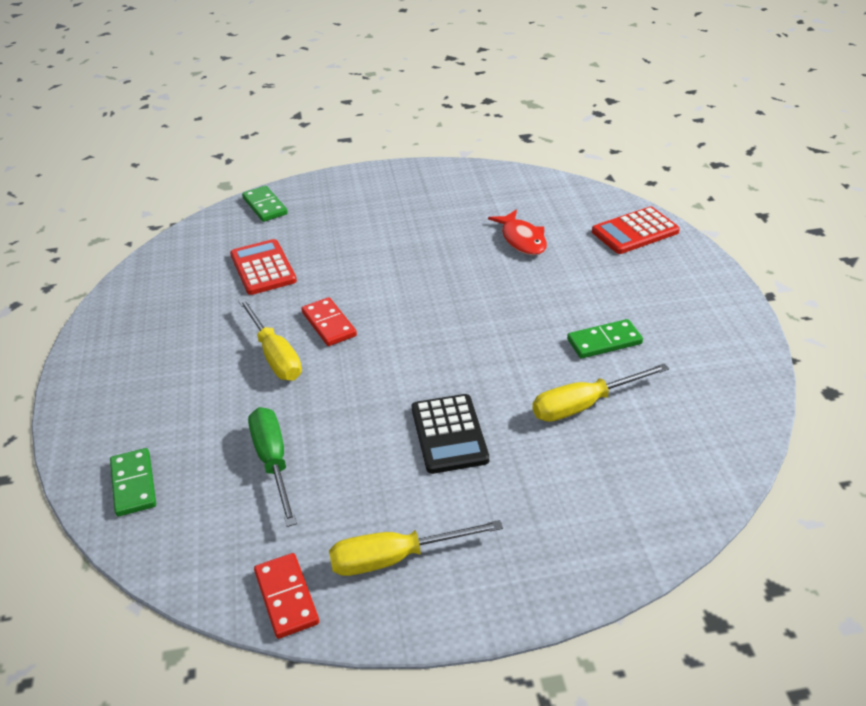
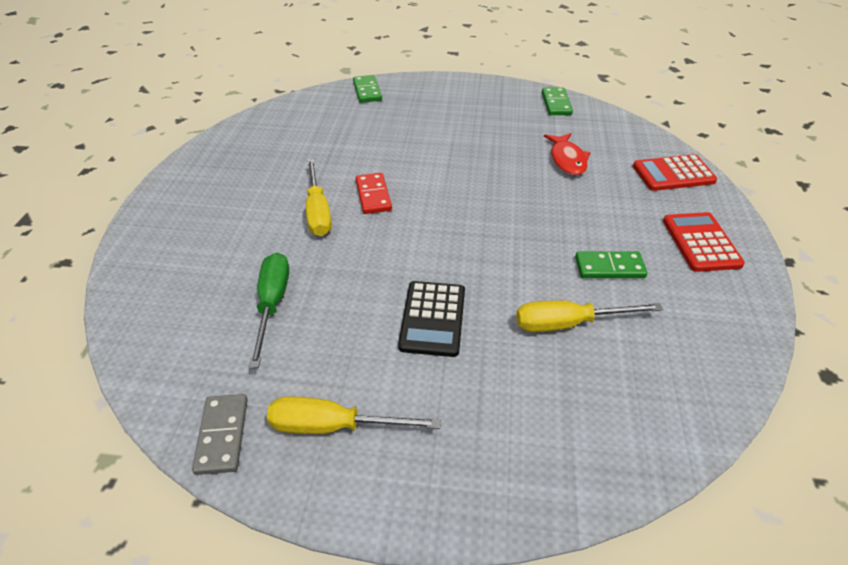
camera: 15 degrees right, 5 degrees up
green domino [110,448,156,516] -> green domino moved to [542,87,573,115]
red calculator [230,239,297,295] -> red calculator moved to [663,212,745,272]
red domino [254,553,319,639] -> grey domino [192,394,248,475]

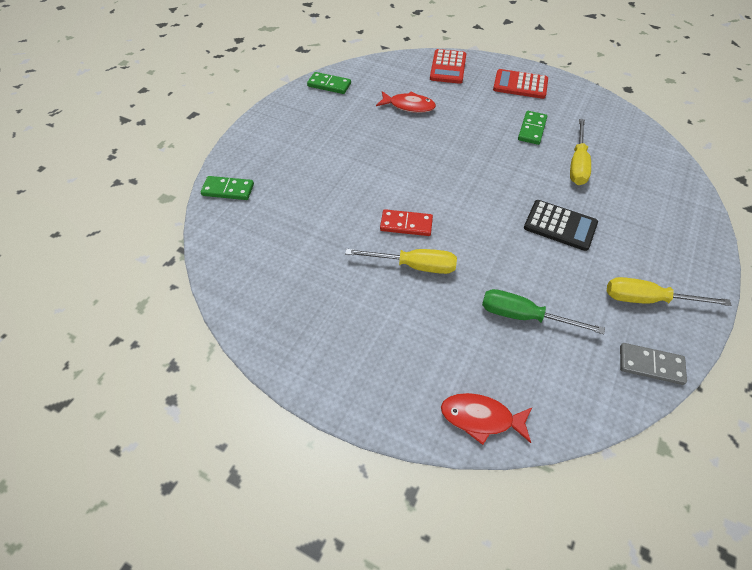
camera: 70 degrees left, 10 degrees up
yellow screwdriver [267,397,441,434] -> yellow screwdriver turned 75 degrees clockwise [607,277,731,306]
none -> red fish [441,393,532,445]

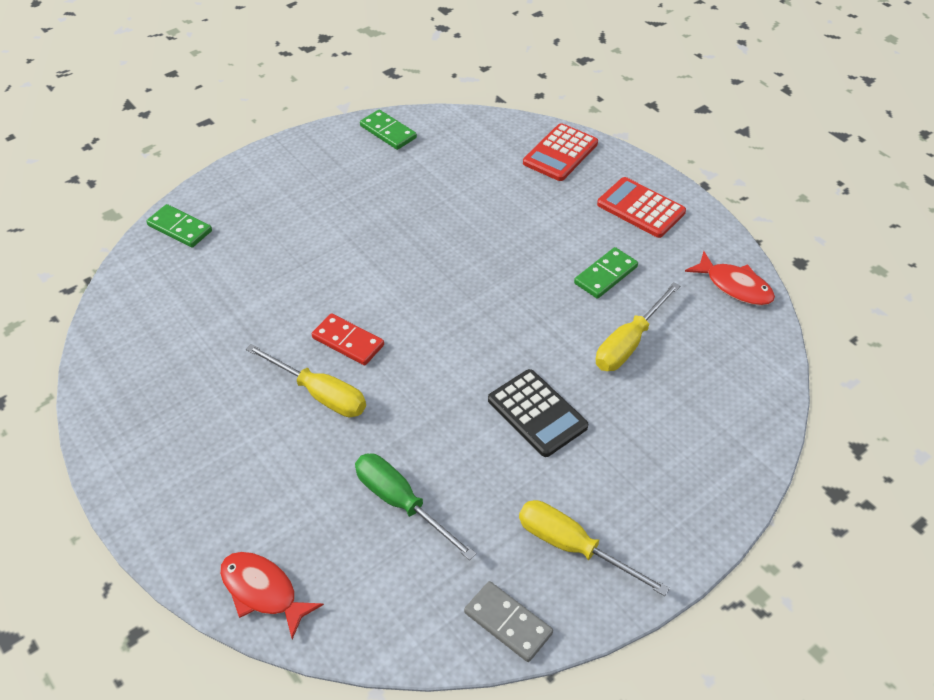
camera: 25 degrees right, 5 degrees down
red fish [376,91,436,113] -> red fish moved to [685,251,775,305]

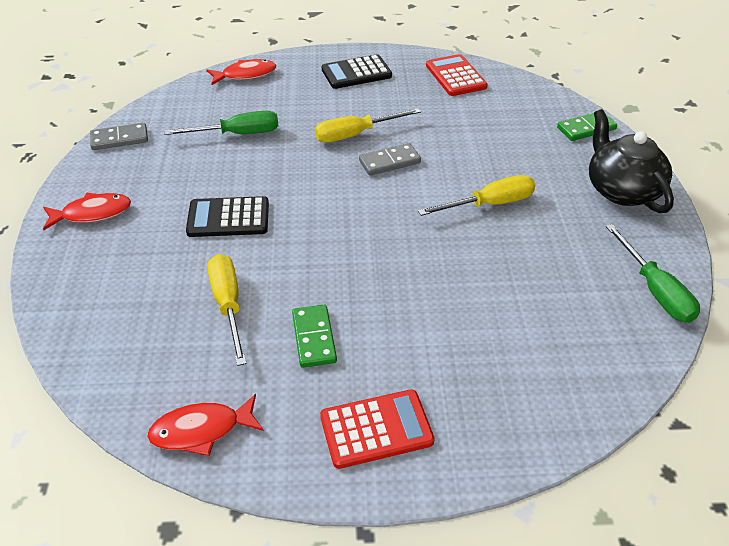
camera: 125 degrees right, 5 degrees down
red domino [312,313,384,365] -> grey domino [359,143,421,176]
green domino [360,110,417,150] -> green screwdriver [606,224,700,323]
yellow screwdriver [519,500,669,596] -> yellow screwdriver moved to [418,175,536,216]
red calculator [523,123,598,181] -> red calculator moved to [426,54,488,96]
none -> red fish [43,193,131,230]
none -> black calculator [322,54,392,89]
none -> black teapot [589,109,674,213]

